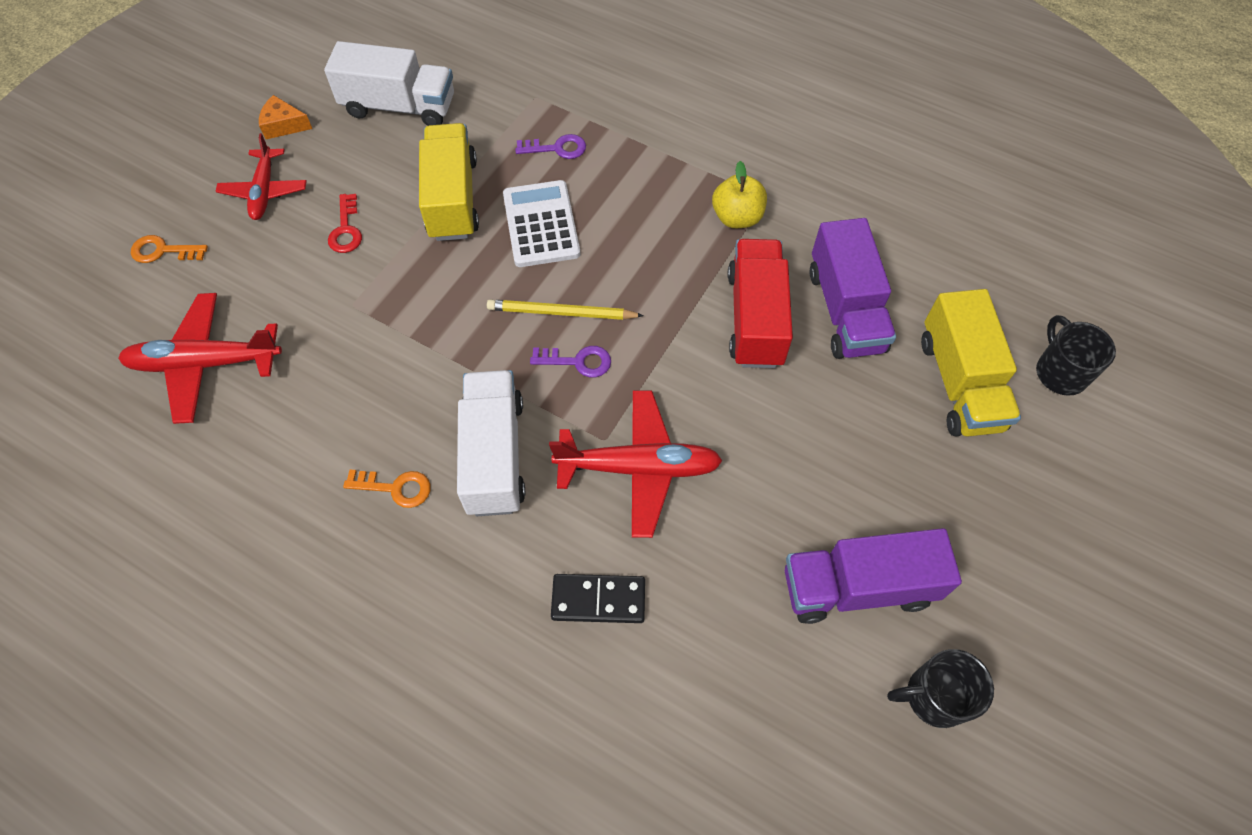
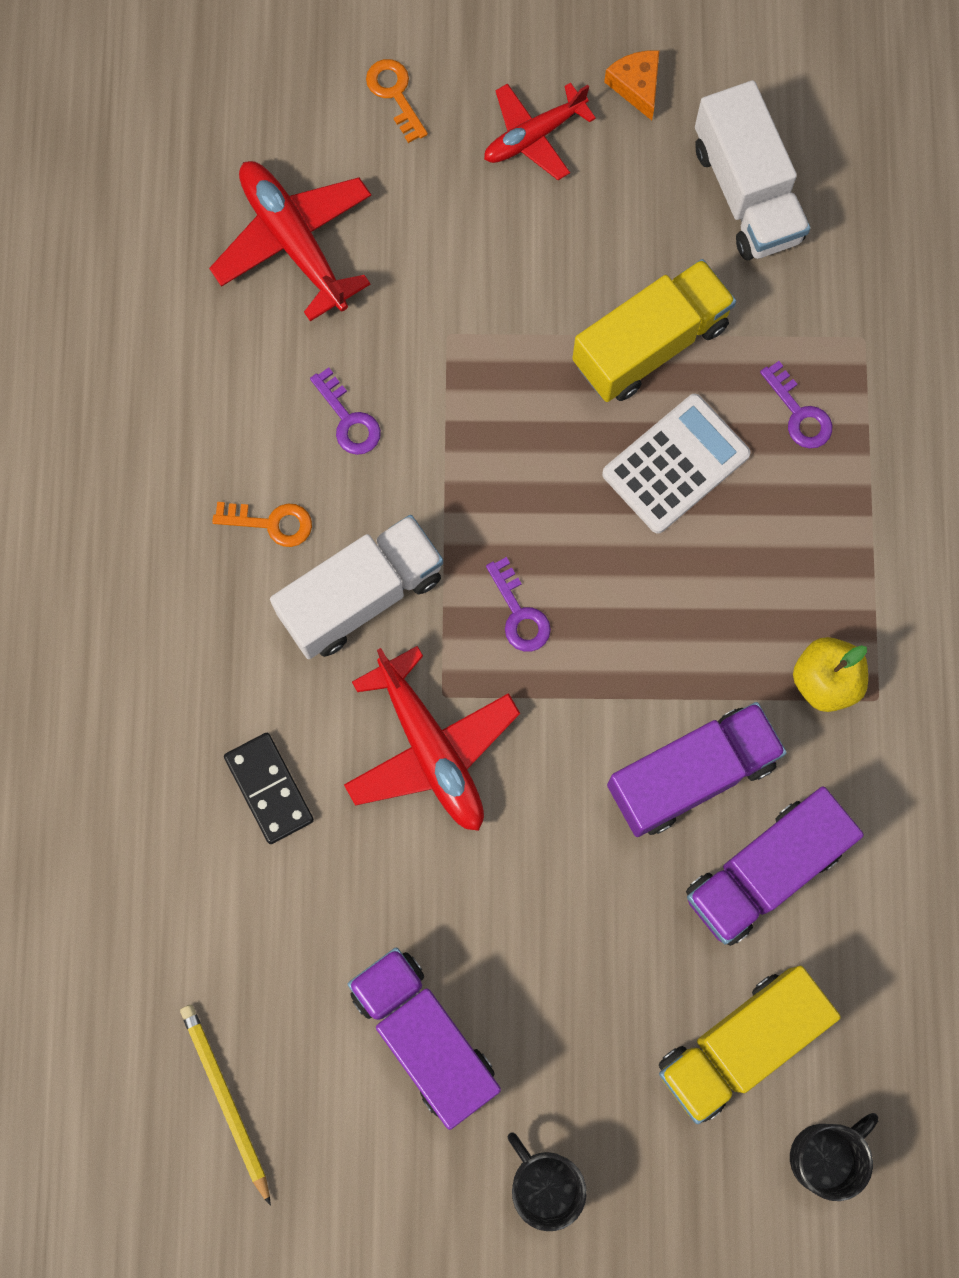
camera: 60 degrees right, 15 degrees up
red key [328,194,362,253] -> none
orange key [343,470,431,508] -> orange key turned 60 degrees counterclockwise [212,502,312,547]
yellow pencil [487,299,644,320] -> yellow pencil moved to [180,1005,271,1205]
red truck [728,239,793,368] -> purple truck [607,702,787,837]
black mug [887,649,994,728] -> black mug moved to [508,1133,587,1231]
none -> purple key [310,367,381,455]

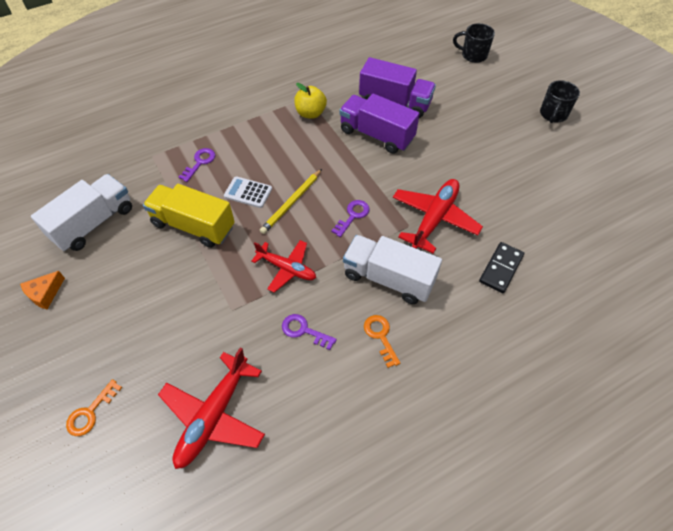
camera: 120 degrees left, 20 degrees down
yellow pencil [180,1005,271,1205] -> yellow pencil moved to [260,169,322,234]
purple key [310,367,381,455] -> purple key turned 90 degrees counterclockwise [282,314,337,350]
purple truck [348,947,501,1130] -> none
red plane [484,82,596,180] -> red plane moved to [251,240,316,293]
white calculator [602,394,751,534] -> white calculator [224,176,272,208], size x0.66
yellow truck [659,966,841,1124] -> none

